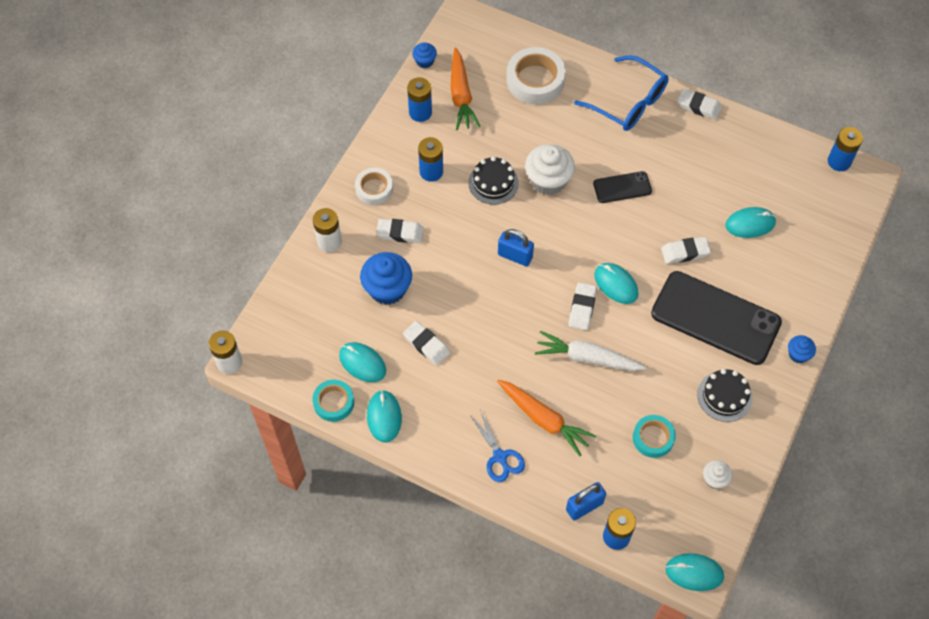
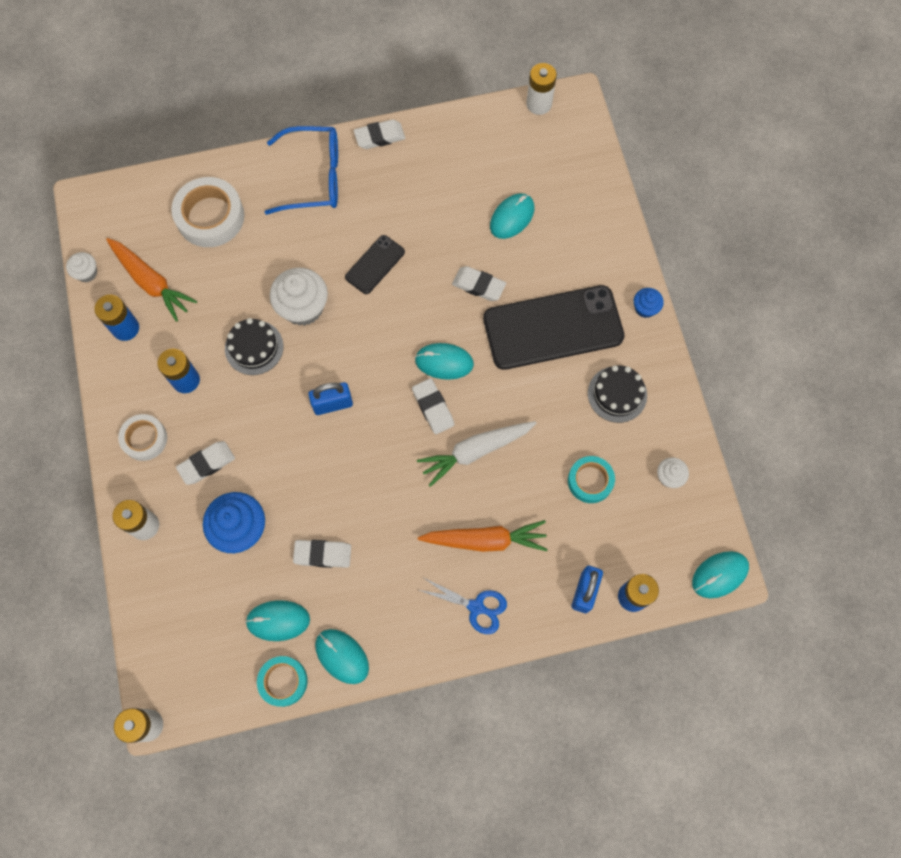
camera: 40 degrees left, 10 degrees up
blue cupcake [412,42,437,68] -> white cupcake [66,252,97,282]
white eraser [661,237,711,264] -> white eraser turned 75 degrees clockwise [452,266,506,301]
blue battery [828,127,863,171] -> white battery [526,63,557,115]

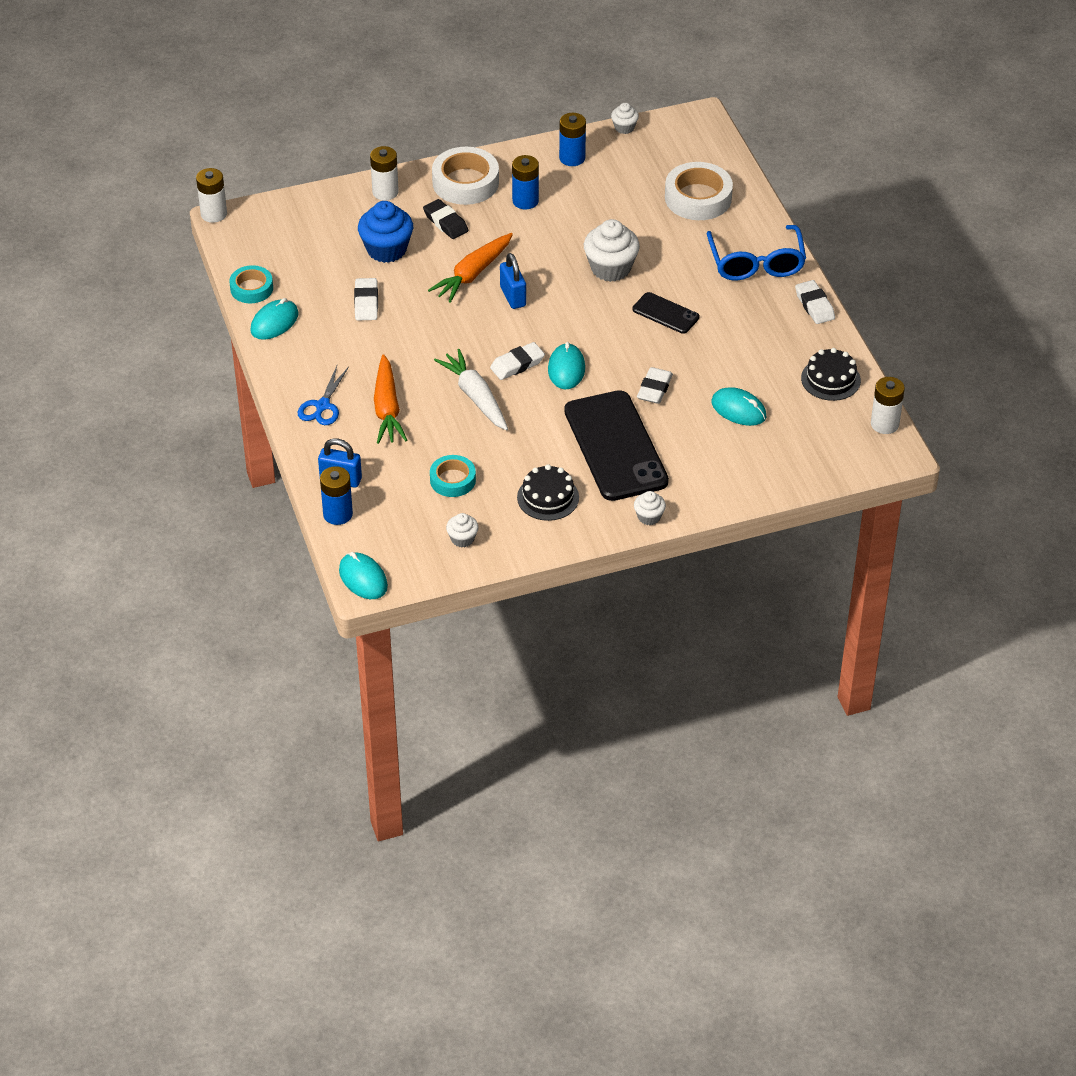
camera: 85 degrees right, 25 degrees down
orange carrot [106,238,197,322] -> orange carrot moved to [428,233,513,303]
white tape [118,414,167,461] -> white tape [432,147,499,205], size x1.62
white eraser [176,441,235,485] -> black eraser [423,199,468,239]
black cake [225,318,284,375] -> black cake moved to [801,348,861,401]
turquoise mouse [245,600,310,641] -> none
blue cupcake [634,288,664,318] -> white cupcake [634,491,666,525]

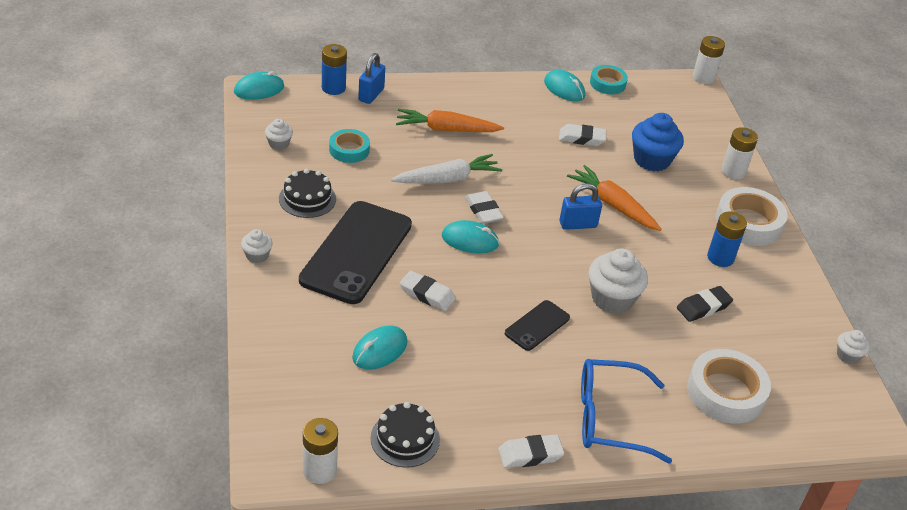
camera: 95 degrees right, 5 degrees down
blue scissors [298,366,349,425] -> none
black eraser [423,199,468,239] -> black eraser moved to [677,286,733,322]
blue battery [559,113,586,166] -> none
black phone [564,390,669,501] -> black phone turned 60 degrees counterclockwise [299,201,412,304]

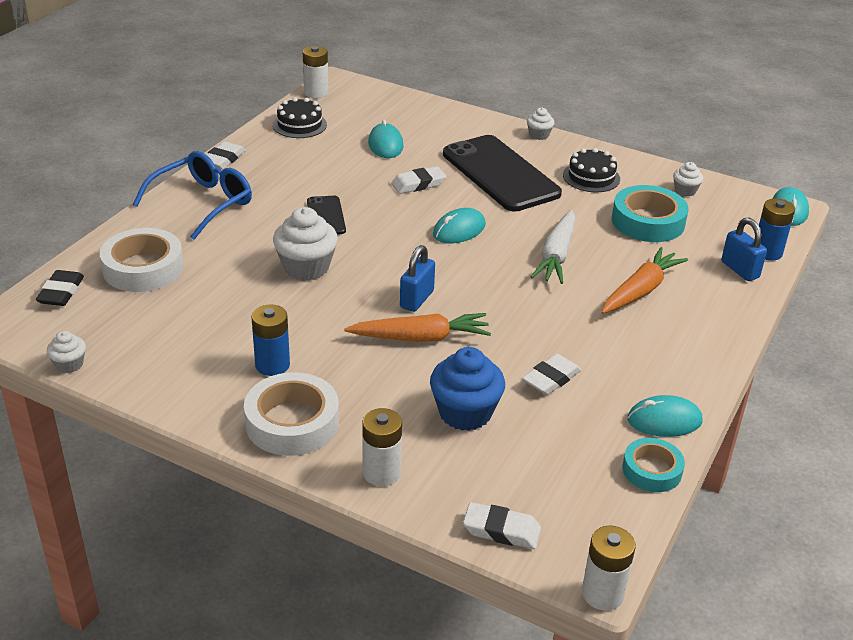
camera: 130 degrees right, 5 degrees down
turquoise tape [329,129,370,163] -> turquoise tape [612,185,688,242], size x1.62
white eraser [465,191,504,224] -> white eraser moved to [463,502,541,549]
black eraser [677,286,733,322] -> black eraser moved to [36,270,84,306]

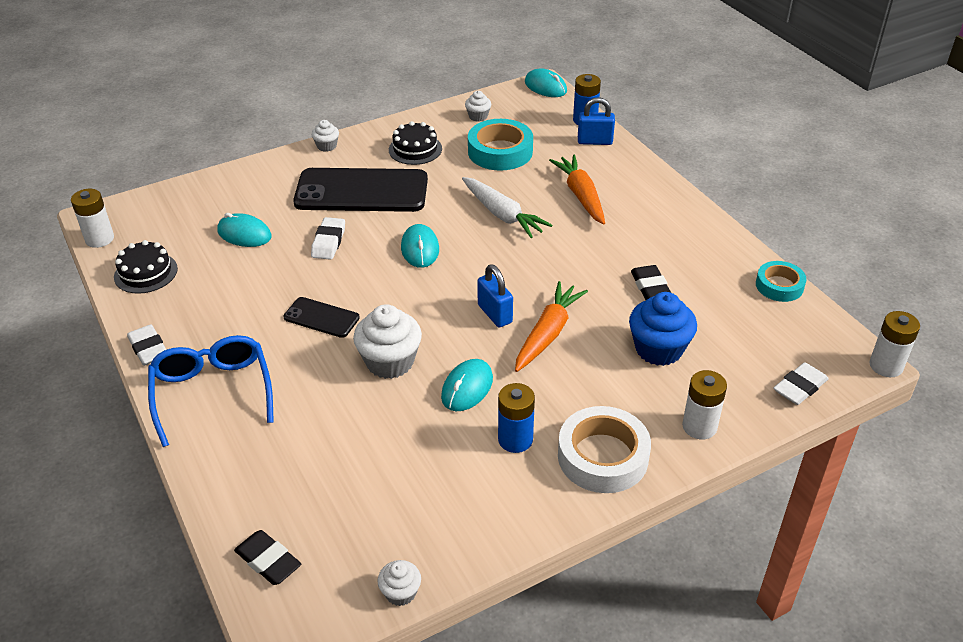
camera: 55 degrees left, 5 degrees up
white tape [100,228,184,292] -> none
white eraser [522,354,581,395] -> black eraser [631,265,671,300]
turquoise mouse [627,395,703,437] -> turquoise mouse moved to [441,359,493,411]

